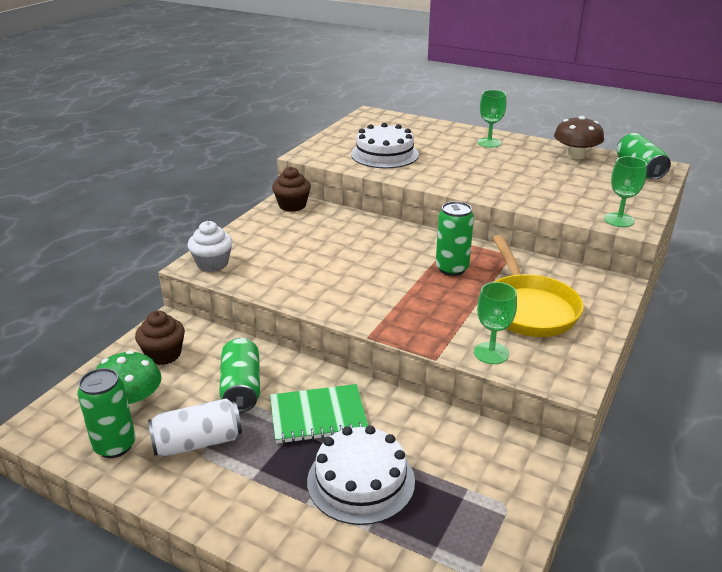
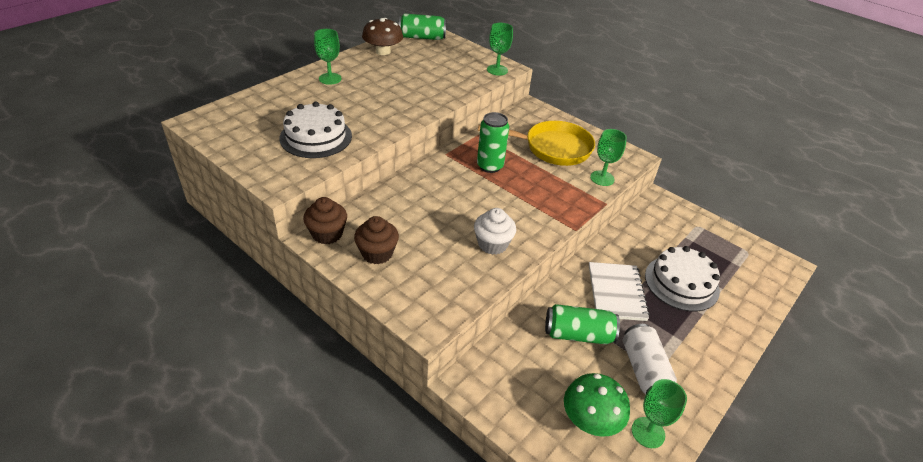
camera: 80 degrees left, 10 degrees up
green can [77,368,136,458] -> green goblet [631,379,687,448]
brown cupcake [135,310,185,365] -> brown cupcake moved to [354,216,399,264]
white cupcake [188,221,233,272] -> white cupcake moved to [474,208,516,255]
green notebook [270,384,368,444] -> white notebook [589,262,650,321]

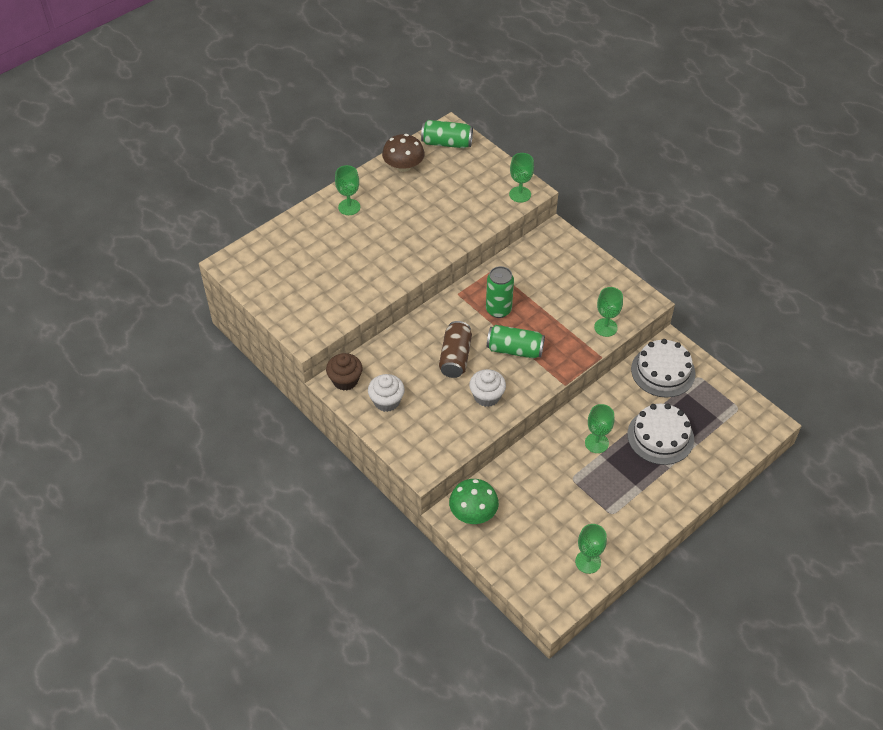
camera: 10 degrees right, 10 degrees up
white cake [279,102,352,158] -> white cake moved to [631,339,695,397]
brown cupcake [354,216,399,264] -> white cupcake [368,374,405,412]
yellow pan [478,121,595,166] -> none
green can [545,304,620,345] -> green can moved to [487,325,545,359]
green mushroom [564,373,630,437] -> green mushroom moved to [449,479,499,524]
white notebook [589,262,650,321] -> green goblet [585,404,614,453]
white can [623,324,677,395] -> none
none -> brown can [439,321,472,378]

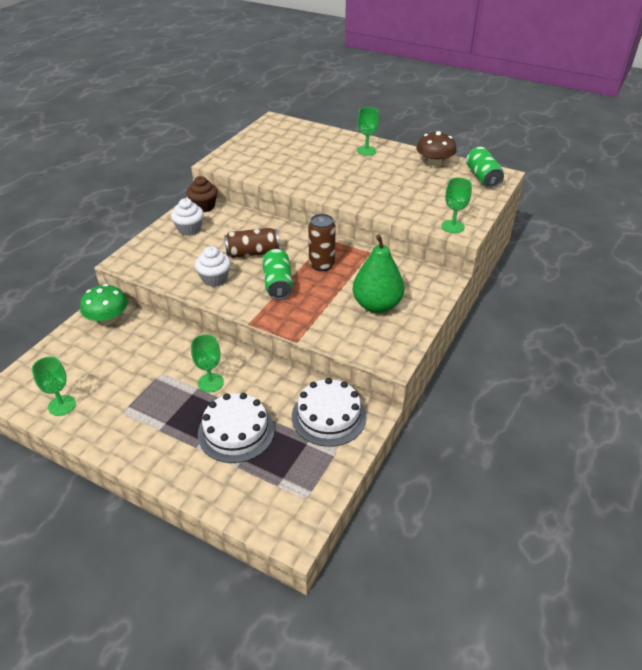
camera: 70 degrees right, 10 degrees down
green can [486,266,514,318] -> brown can [308,214,336,271]
green goblet [594,287,623,337] -> none
none -> green pear [352,234,404,313]

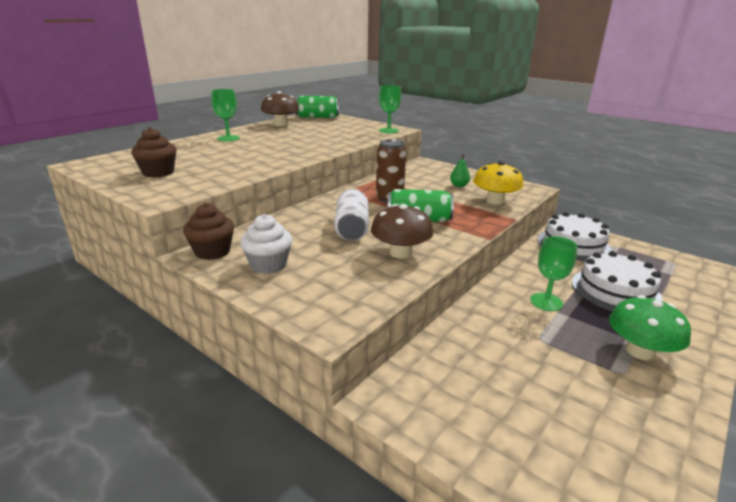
camera: 80 degrees left, 15 degrees down
green goblet [32,356,76,416] -> none
green mushroom [80,284,128,325] -> green mushroom moved to [609,295,691,360]
white cupcake [195,246,231,287] -> brown mushroom [371,204,433,258]
brown can [224,228,279,258] -> white can [334,189,369,240]
green pear [352,234,404,313] -> green pear [450,154,470,187], size x0.41
none -> brown cupcake [131,127,177,178]
none -> yellow mushroom [473,161,523,205]

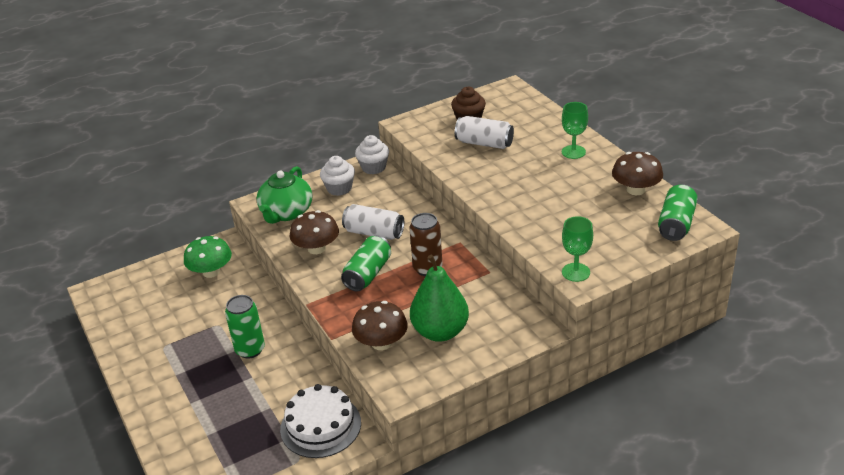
camera: 115 degrees right, 10 degrees up
brown cupcake [183,203,234,260] -> white cupcake [355,135,389,174]
green pear [450,154,470,187] -> green pear [410,255,469,342], size x2.42
yellow mushroom [473,161,523,205] -> brown mushroom [352,301,408,350]
green goblet [530,236,577,311] -> green can [225,295,265,359]
white cake [572,251,663,311] -> none
green mushroom [609,295,691,360] -> green mushroom moved to [184,236,232,278]
none -> green teapot [256,166,312,224]
none -> white can [455,116,514,149]

